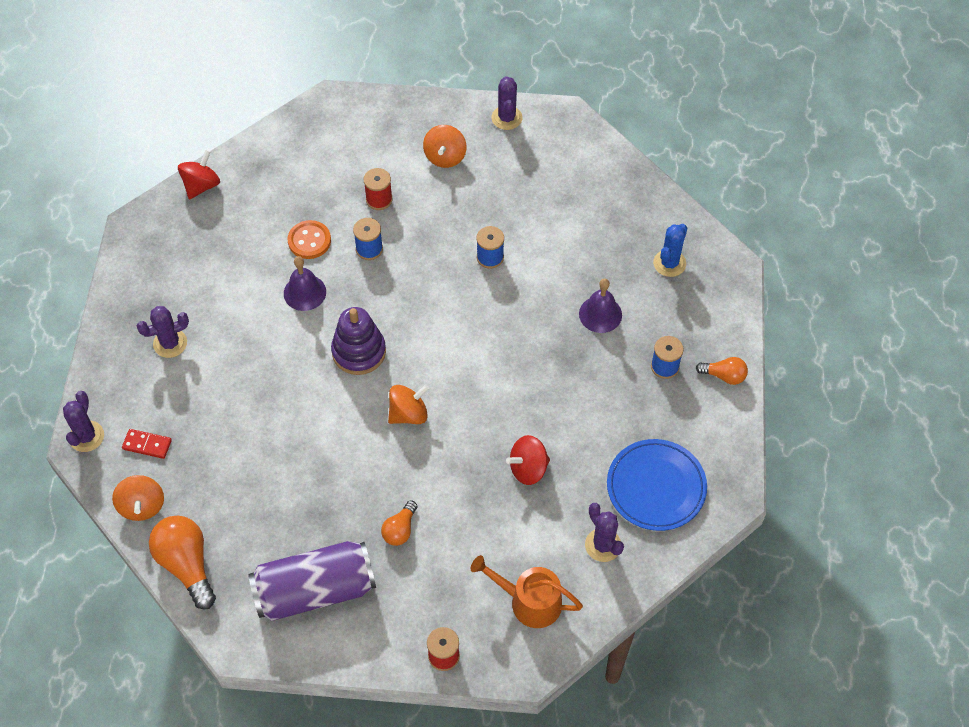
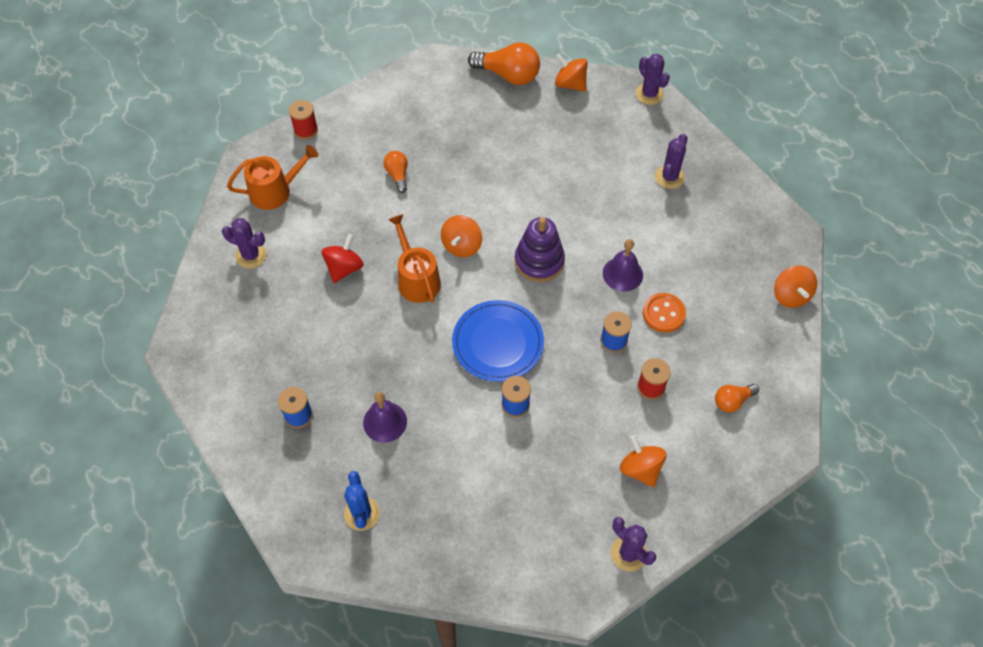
camera: 140 degrees right, 0 degrees up
red domino [122,429,172,459] -> none
red spinning top [178,150,220,199] -> orange spinning top [774,266,817,308]
purple can [248,541,376,621] -> none
blue plate [607,439,707,531] -> blue plate moved to [452,300,544,382]
orange light bulb [696,357,748,385] -> orange light bulb moved to [715,384,759,412]
none -> orange watering can [388,214,441,303]

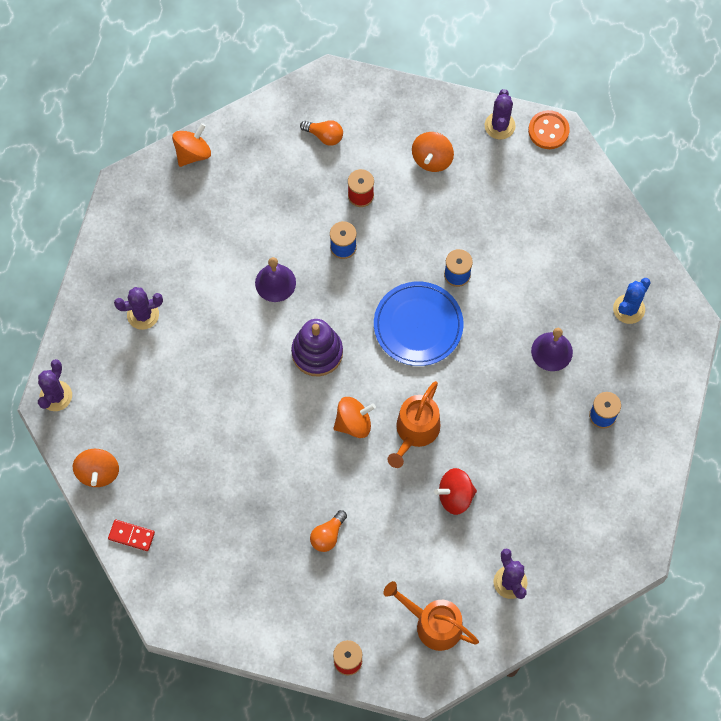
camera: 130 degrees left, 10 degrees up
orange light bulb [468,42,540,85] -> red domino [108,520,155,551]
orange button [643,293,686,332] -> orange button moved to [528,110,570,149]

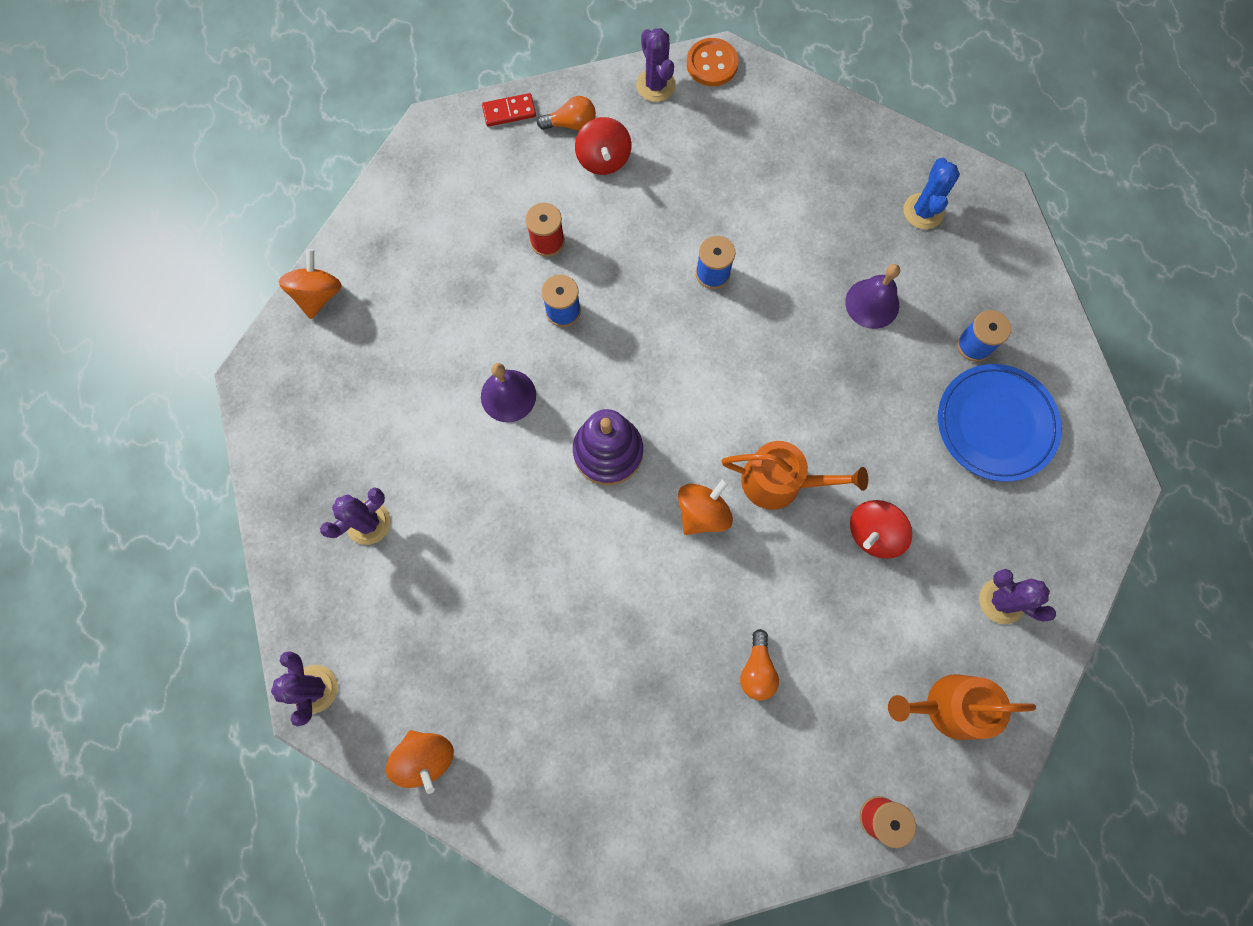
camera: 30 degrees left, 5 degrees up
red domino [108,520,155,551] -> red domino moved to [482,93,536,127]
orange light bulb [300,120,343,146] -> orange light bulb moved to [537,96,596,131]
blue plate [374,282,463,366] -> blue plate moved to [938,364,1062,482]
orange watering can [388,381,440,468] -> orange watering can turned 75 degrees counterclockwise [722,441,868,510]
orange spinning top [412,132,454,172] -> red spinning top [575,117,631,175]

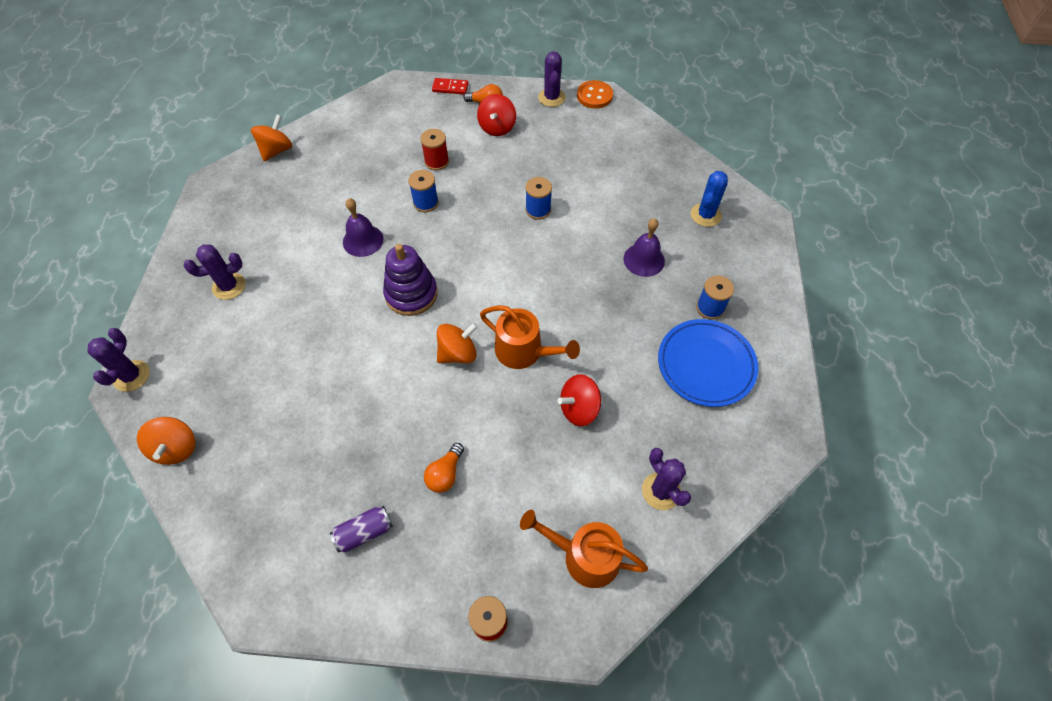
camera: 20 degrees right, 15 degrees down
none -> purple can [330,506,393,553]

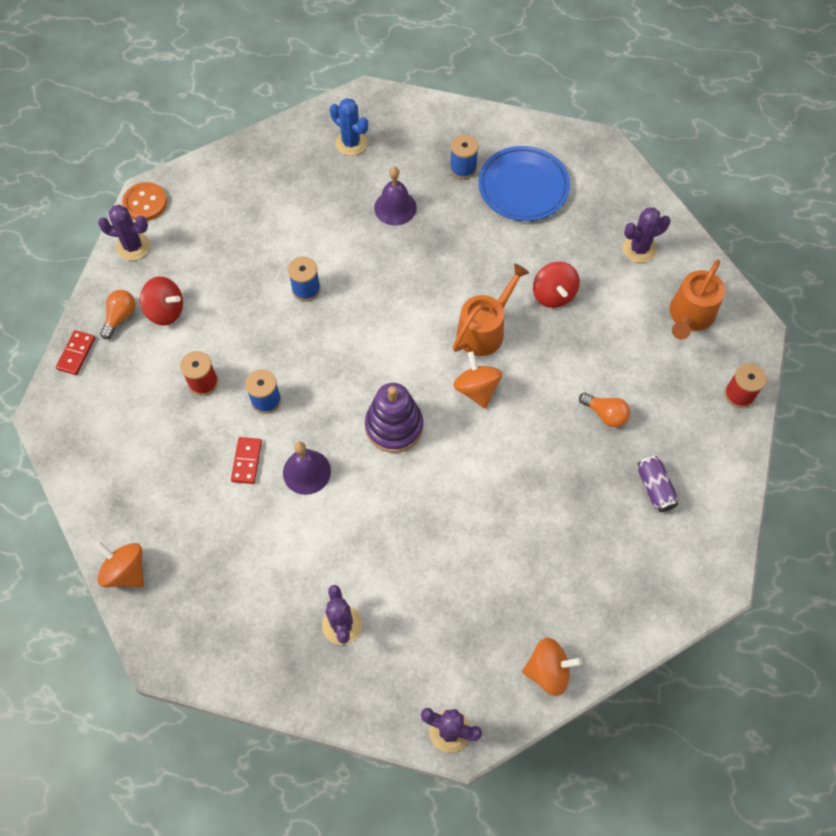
camera: 80 degrees left, 5 degrees up
none -> red domino [231,437,262,484]

